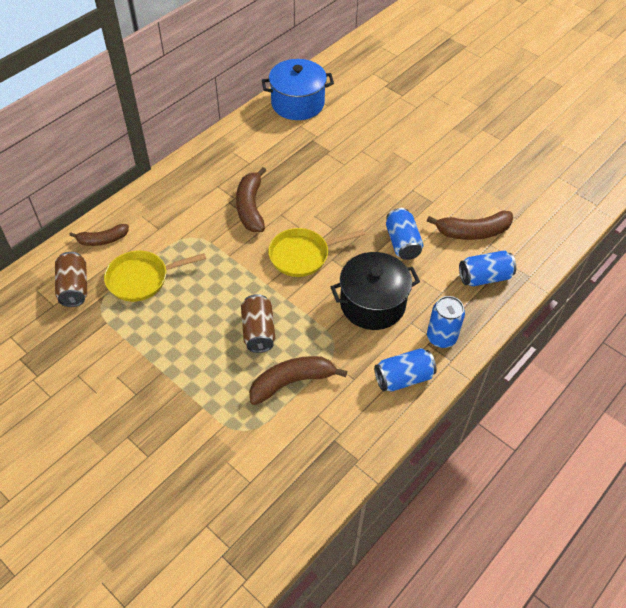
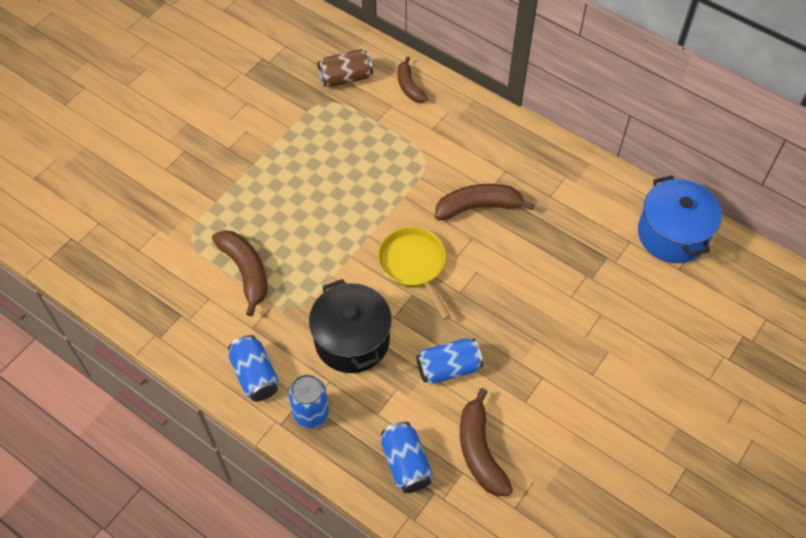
camera: 85 degrees right, 5 degrees up
yellow pan [104,251,206,302] -> none
brown can [241,294,275,353] -> none

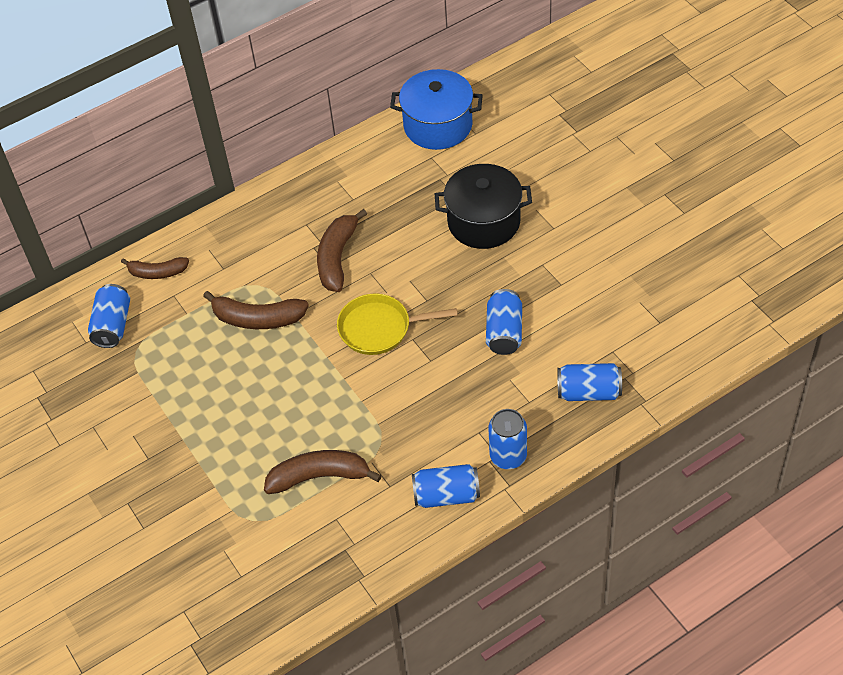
camera: 65 degrees left, 5 degrees down
black pot [309,279,392,373] -> black pot moved to [435,164,532,249]
brown can [318,49,373,87] -> blue can [88,284,130,348]
brown banana [460,388,513,496] -> brown banana moved to [203,291,309,329]

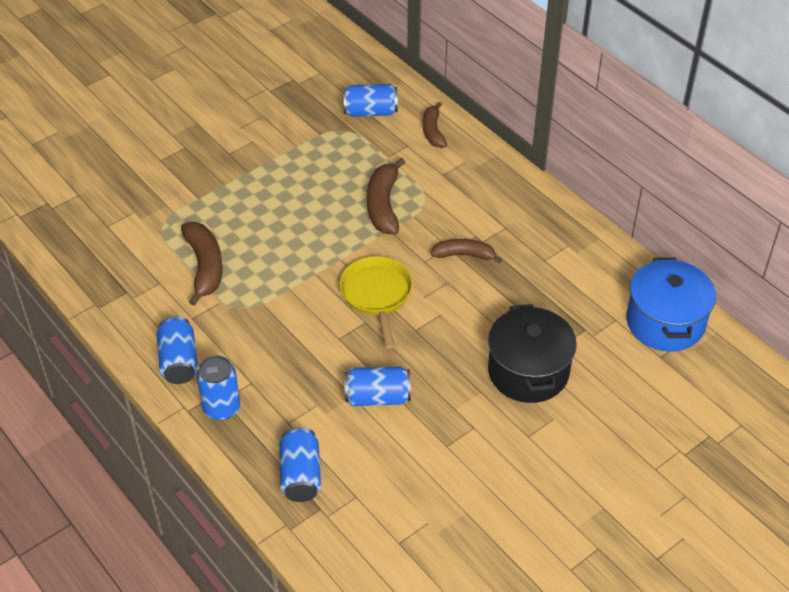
camera: 80 degrees right, 5 degrees down
brown banana [317,209,367,292] -> brown banana [431,239,502,263], size x0.66

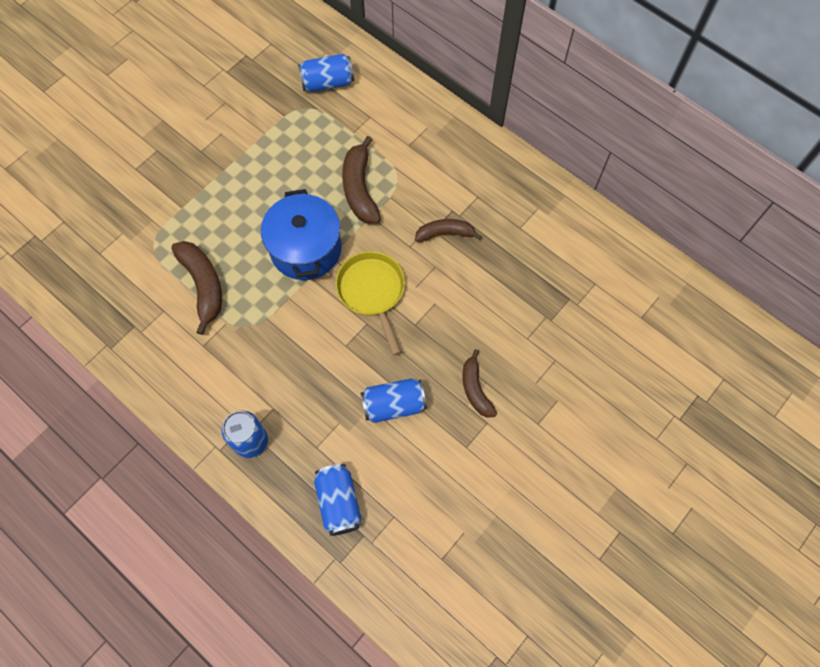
camera: 10 degrees left, 20 degrees up
blue can [156,316,198,384] -> none
brown banana [423,102,447,148] -> brown banana moved to [462,349,497,418]
black pot [488,304,577,403] -> none
blue pot [626,258,716,352] -> blue pot moved to [261,189,341,280]

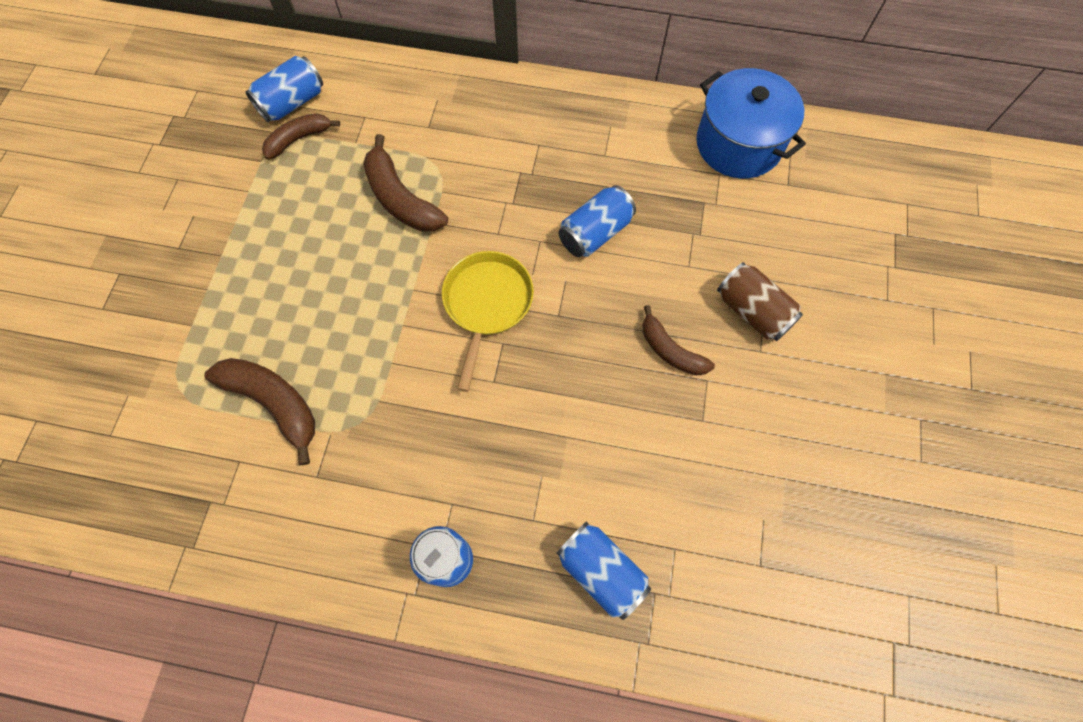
camera: 30 degrees left, 0 degrees up
blue pot [261,189,341,280] -> blue pot moved to [696,68,806,178]
yellow pan [335,251,405,355] -> yellow pan turned 60 degrees clockwise [442,251,534,392]
blue can [361,378,427,423] -> blue can moved to [558,185,636,257]
brown banana [415,219,482,242] -> brown banana moved to [262,113,340,160]
none -> brown can [717,262,803,341]

